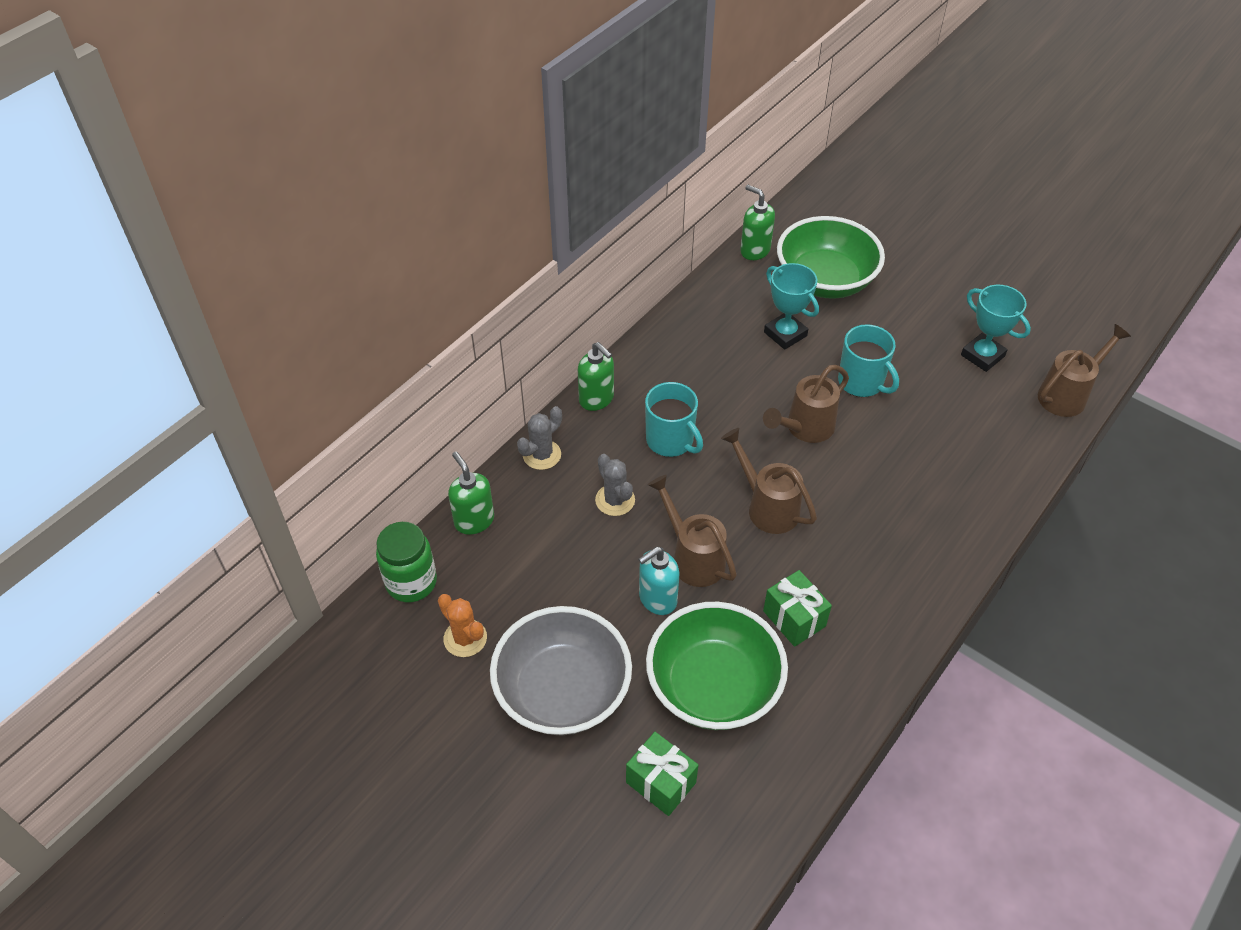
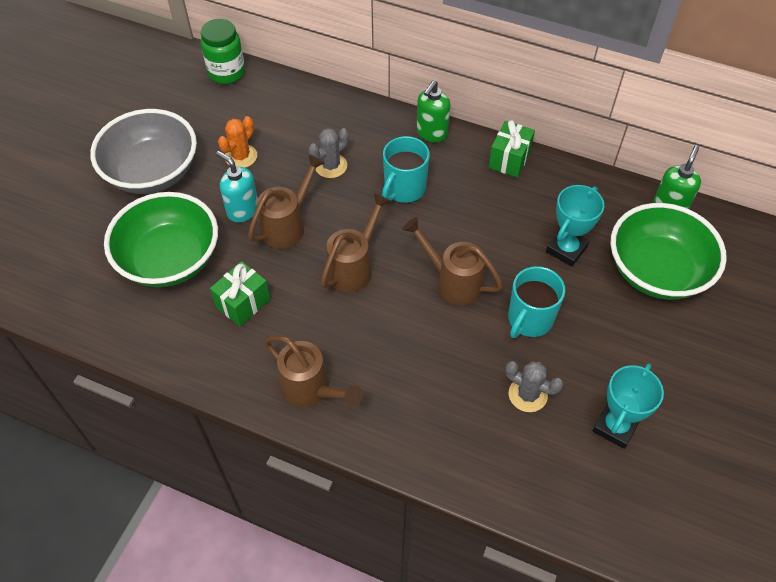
camera: 75 degrees right, 5 degrees up
orange cactus [438,594,487,657] -> orange cactus moved to [218,116,257,168]
green soap dispenser [448,452,494,535] -> none
grey cactus [517,406,562,470] -> grey cactus moved to [505,361,563,412]
green gift [626,732,698,816] -> green gift moved to [488,120,535,178]
brown watering can [1038,324,1131,417] -> brown watering can moved to [264,335,363,407]

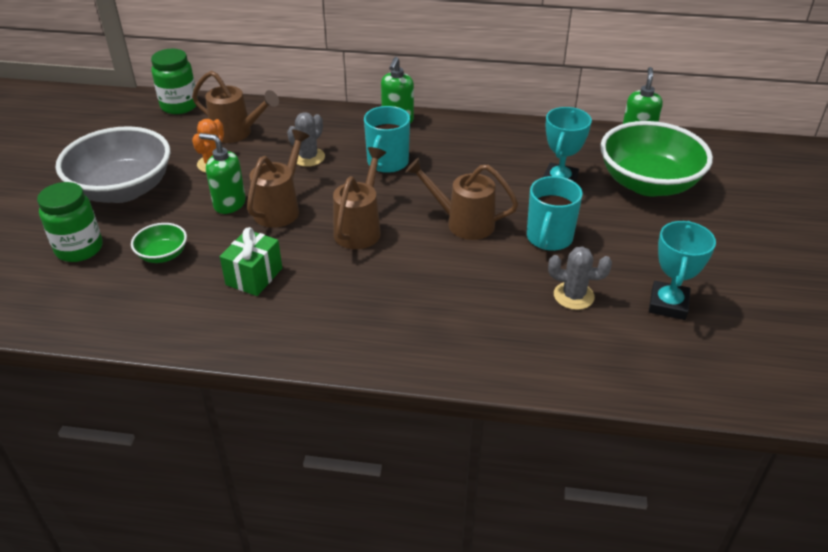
camera: 15 degrees left, 15 degrees down
green bowl [104,192,218,287] -> green bowl [131,223,187,263], size x0.46
turquoise soap dispenser [216,151,258,222] -> green soap dispenser [199,133,246,214]
brown watering can [264,335,363,407] -> brown watering can moved to [192,71,279,143]
green gift [488,120,535,178] -> none
none -> green jar [37,182,102,262]

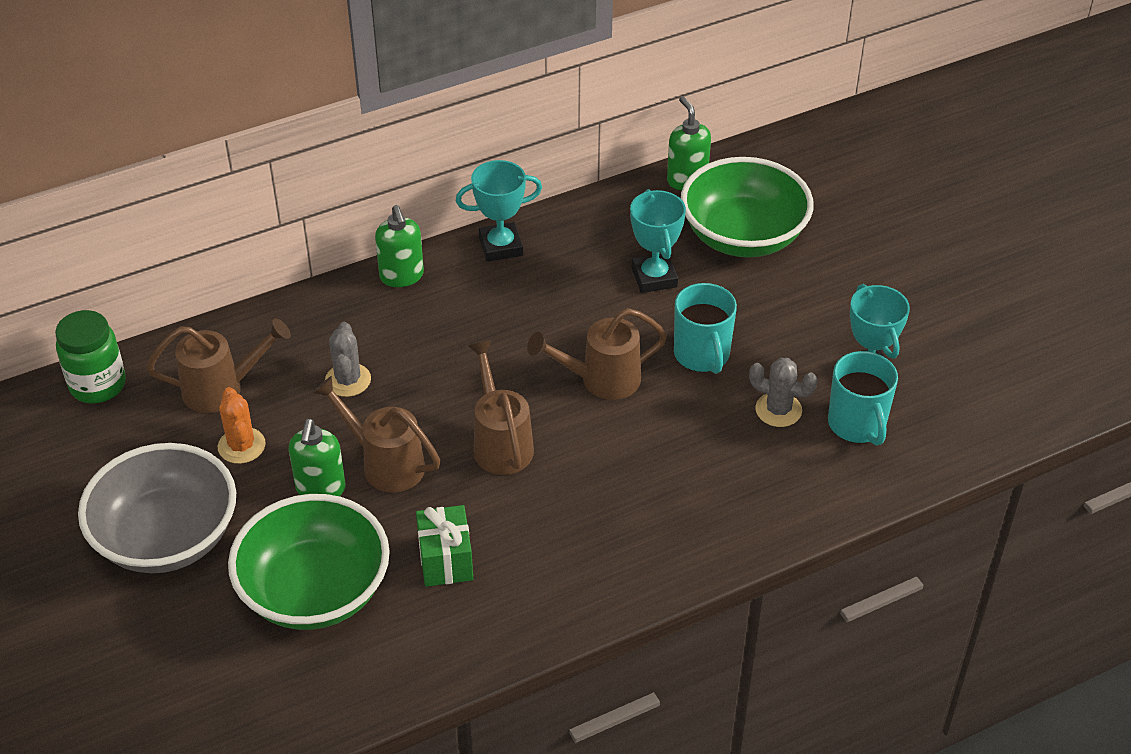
camera: 35 degrees left, 5 degrees up
green jar [37,182,102,262] -> none
green bowl [131,223,187,263] -> green bowl [228,494,390,630], size x2.18
green soap dispenser [199,133,246,214] -> green soap dispenser turned 75 degrees counterclockwise [289,419,346,496]
brown watering can [247,130,310,228] -> brown watering can turned 45 degrees counterclockwise [313,376,440,492]
turquoise mug [364,106,410,173] -> turquoise mug moved to [828,351,898,446]
grey cactus [548,246,612,310] -> grey cactus turned 45 degrees clockwise [749,358,818,427]
none -> turquoise trophy [456,160,542,262]

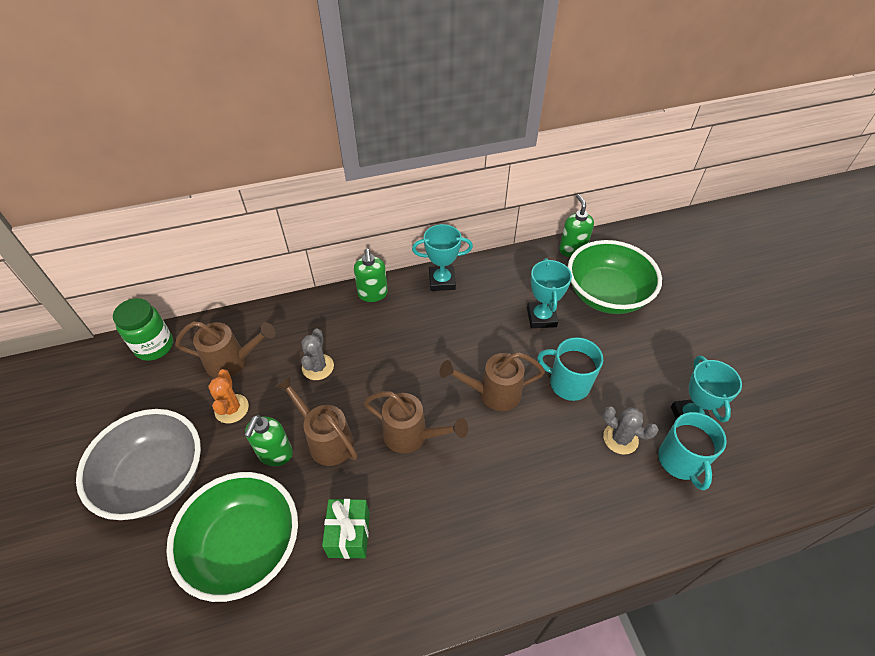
camera: 10 degrees right, 5 degrees up
brown watering can [468,340,534,475] -> brown watering can turned 120 degrees clockwise [364,391,468,453]
turquoise mug [674,283,737,374] -> turquoise mug turned 120 degrees clockwise [537,337,603,401]

